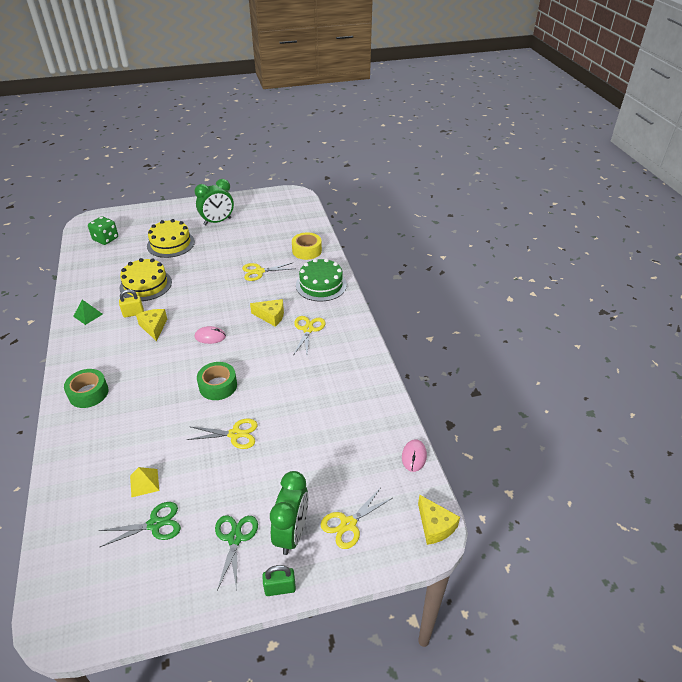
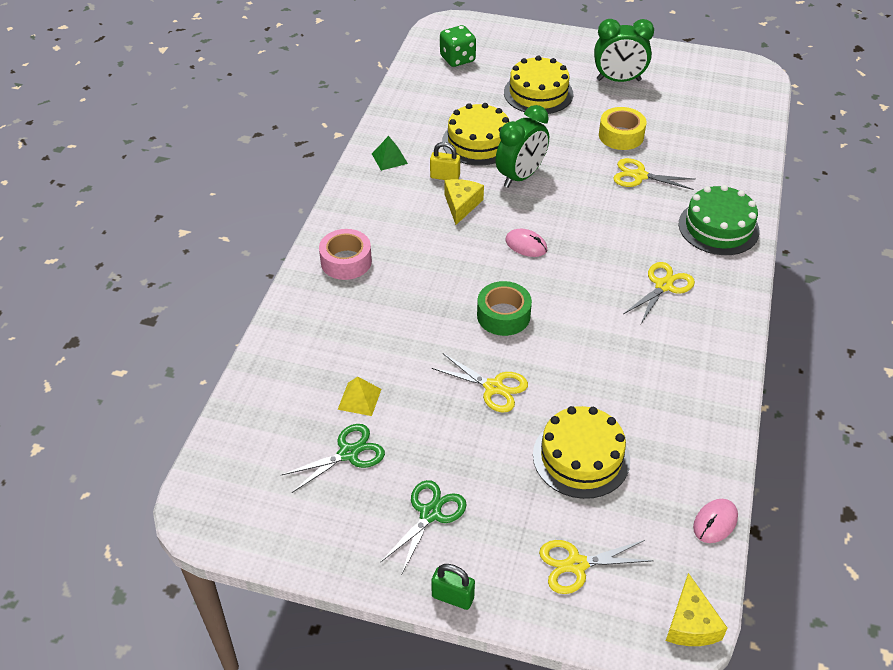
camera: 30 degrees right, 5 degrees up
green tape [64,369,108,408] -> pink tape [319,229,372,280]
green scissors [98,502,181,547] -> green scissors turned 45 degrees counterclockwise [282,424,385,493]
yellow cheese [250,299,284,327] -> none
green clock [270,471,308,555] -> green clock moved to [496,105,549,188]
yellow tape [292,232,322,260] -> yellow tape moved to [599,107,646,150]
none -> yellow cake [533,406,630,499]

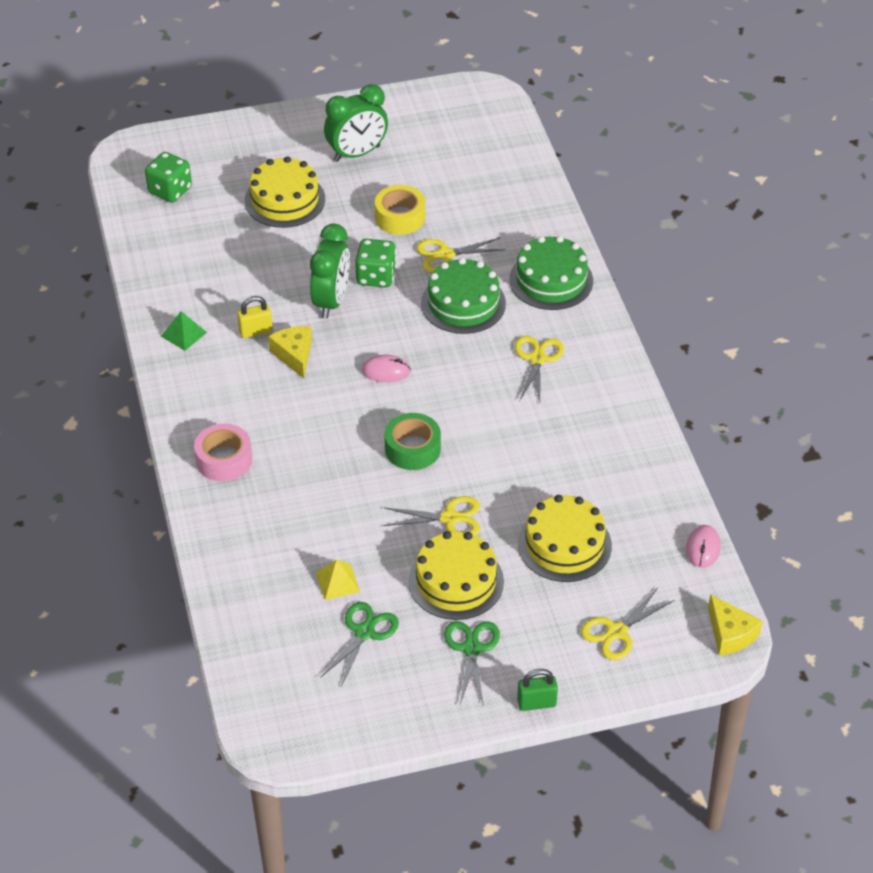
camera: 30 degrees left, 0 degrees up
yellow cake [442,103,510,166] -> yellow cake moved to [409,531,504,620]
none -> green dice [355,239,396,288]
none -> green cake [421,258,506,334]

